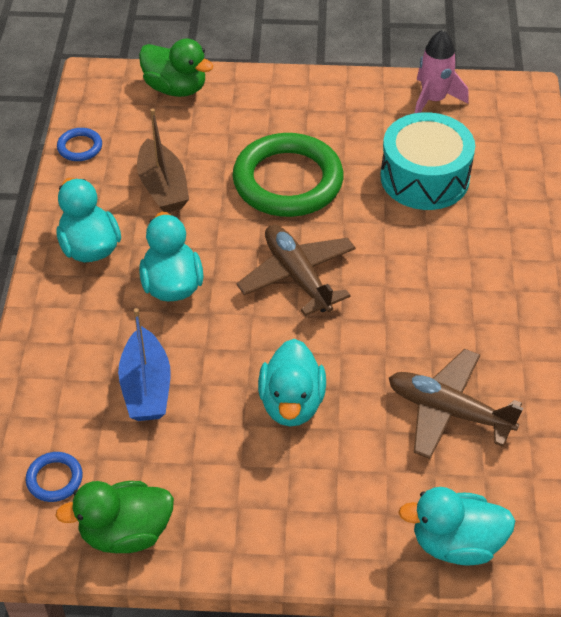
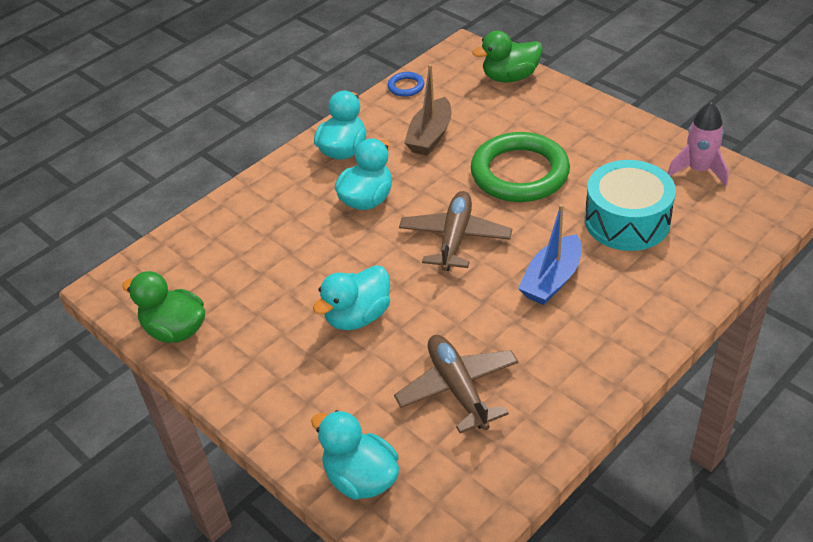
camera: 45 degrees right, 5 degrees down
blue ring [26,452,83,502] -> none
blue boat [118,308,171,421] -> blue boat moved to [518,204,582,305]
green duck [139,38,214,97] -> green duck turned 90 degrees clockwise [472,31,543,82]

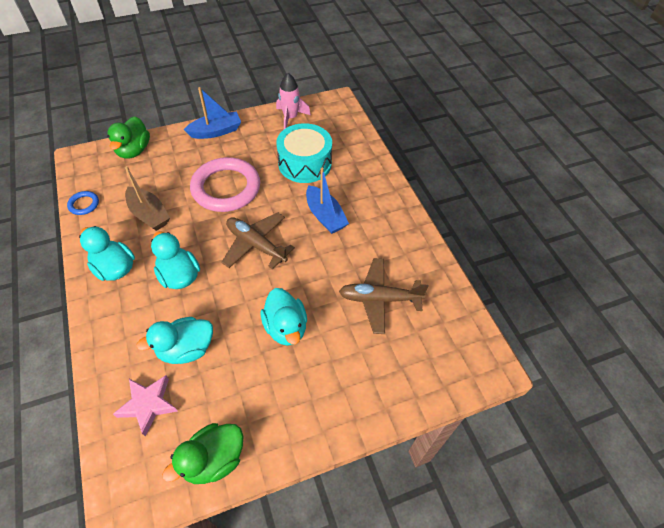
camera: 70 degrees left, 10 degrees up
turquoise duck [311,410,399,500] -> turquoise duck moved to [136,317,213,364]
green ring [471,132,570,202] -> pink ring [190,157,260,212]
none -> pink star [113,375,178,436]
none -> blue boat [184,87,241,139]

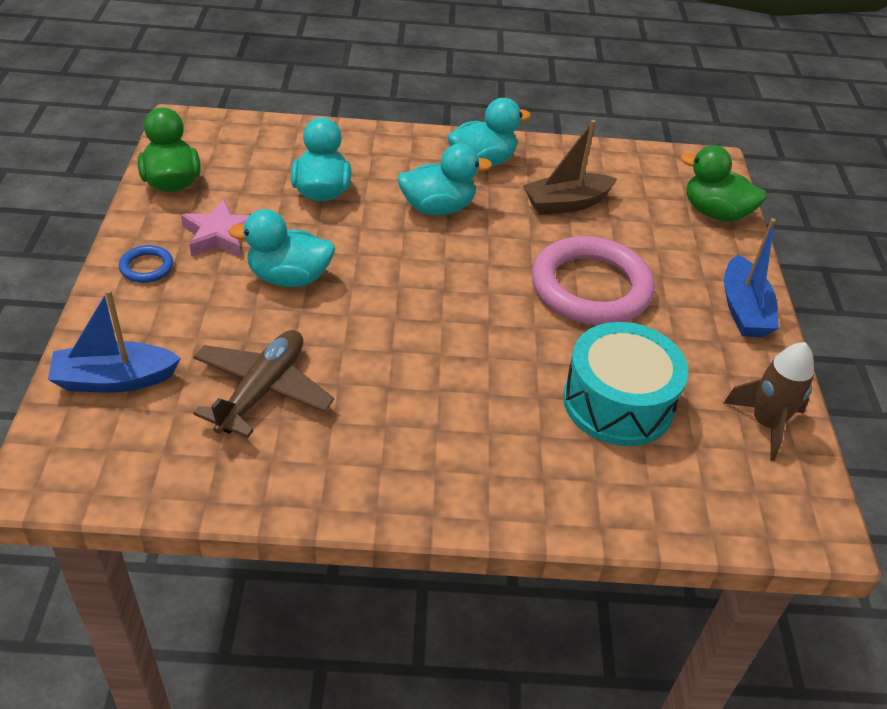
camera: 110 degrees right, 10 degrees down
blue ring [67,191,99,215] -> blue ring moved to [119,245,173,283]
pink star [113,375,178,436] -> pink star moved to [181,199,249,257]
brown plane [222,212,295,269] -> none
pink rocket [276,73,311,129] -> brown rocket [724,342,814,461]
blue boat [306,168,349,234] -> blue boat moved to [48,289,181,393]

